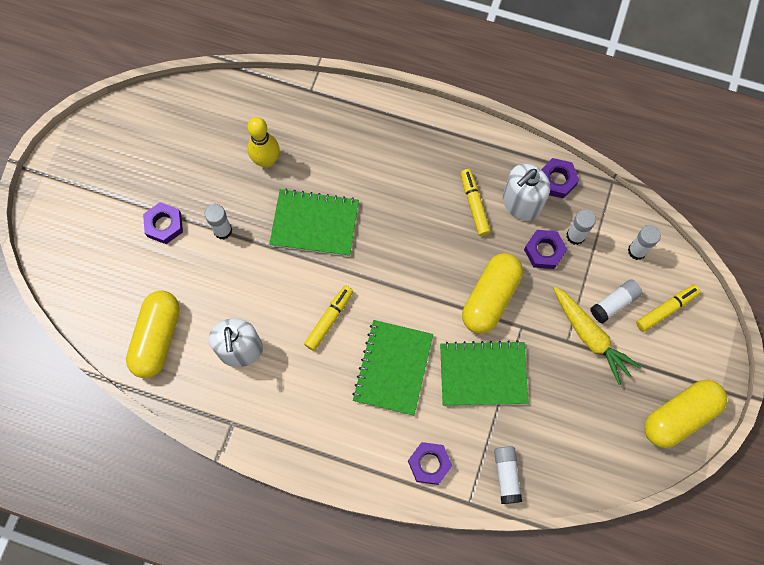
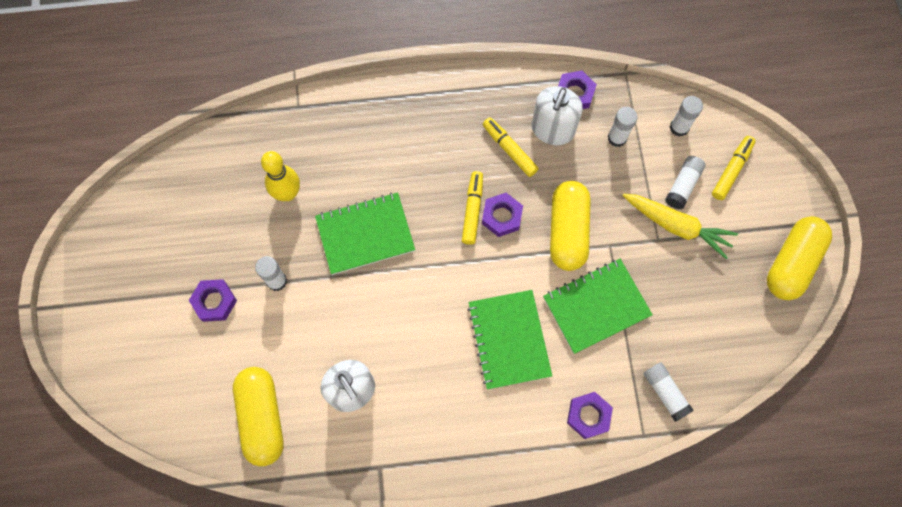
camera: 25 degrees left, 0 degrees up
yellow marker [304,286,353,351] -> yellow marker moved to [462,171,483,245]
purple nut [524,230,567,269] -> purple nut moved to [482,193,523,237]

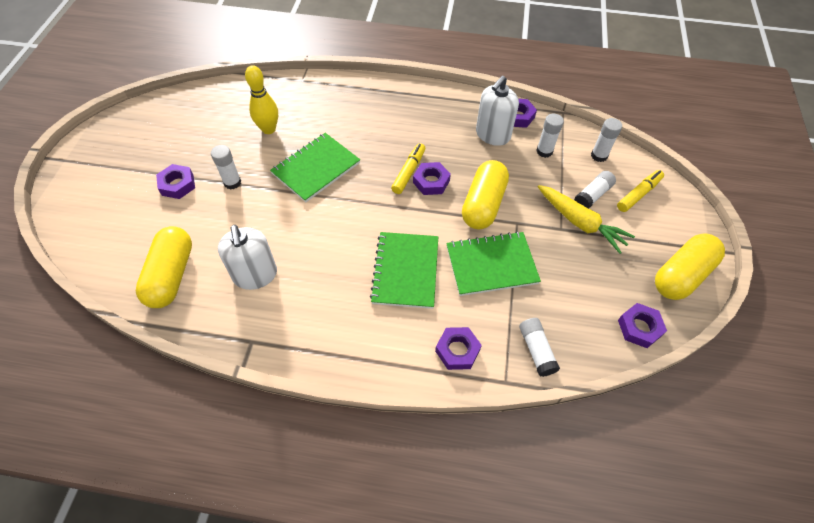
camera: 15 degrees right, 15 degrees down
green notebook [315,192,415,275] -> green notebook turned 45 degrees counterclockwise [270,133,360,202]
yellow marker [483,117,539,177] -> none
none -> purple nut [618,303,667,348]

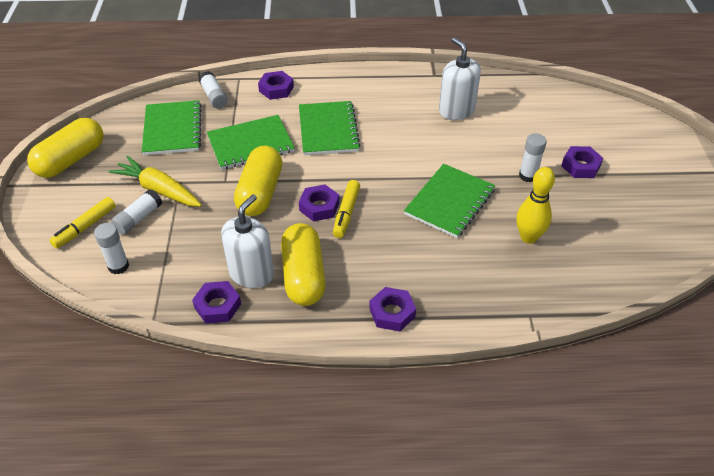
camera: 170 degrees right, 10 degrees down
yellow capsule [136,226,192,308] -> yellow capsule moved to [281,223,326,306]
white glue stick [536,114,564,158] -> none
purple nut [618,303,667,348] -> purple nut moved to [369,287,416,331]
none -> green notebook [142,100,202,155]

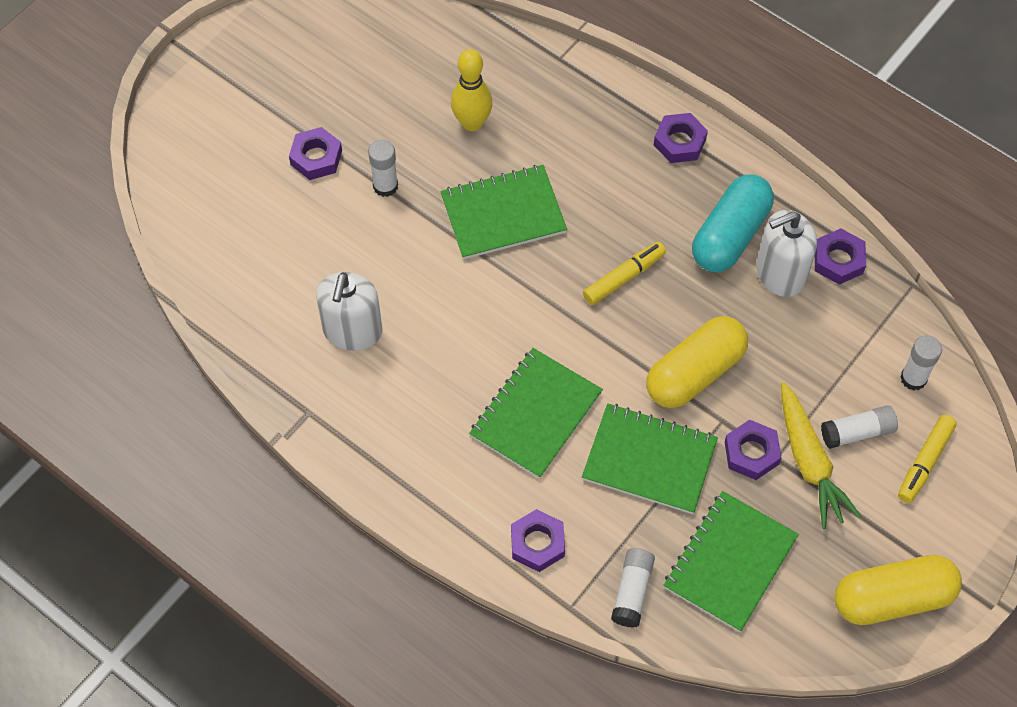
camera: 140 degrees left, 15 degrees up
yellow marker [49,197,116,249] -> yellow marker turned 135 degrees clockwise [898,415,957,503]
yellow capsule [281,223,326,306] -> turquoise capsule [692,175,774,272]
purple nut [299,184,340,222] -> purple nut moved to [725,419,782,480]

